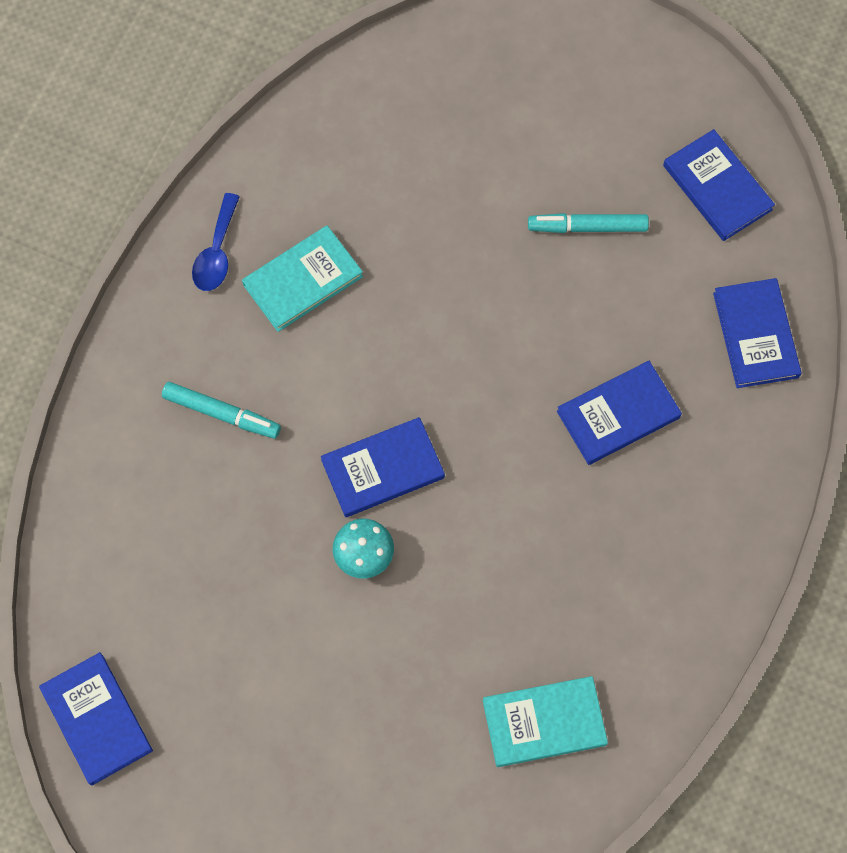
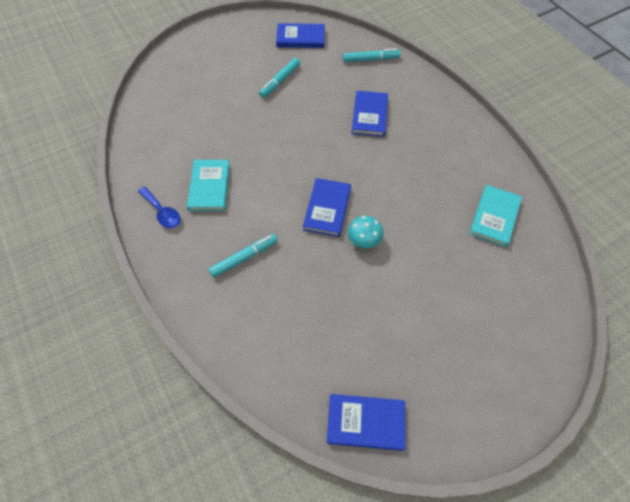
camera: 55 degrees left, 10 degrees down
blue book [713,278,802,388] -> turquoise marker [343,48,401,62]

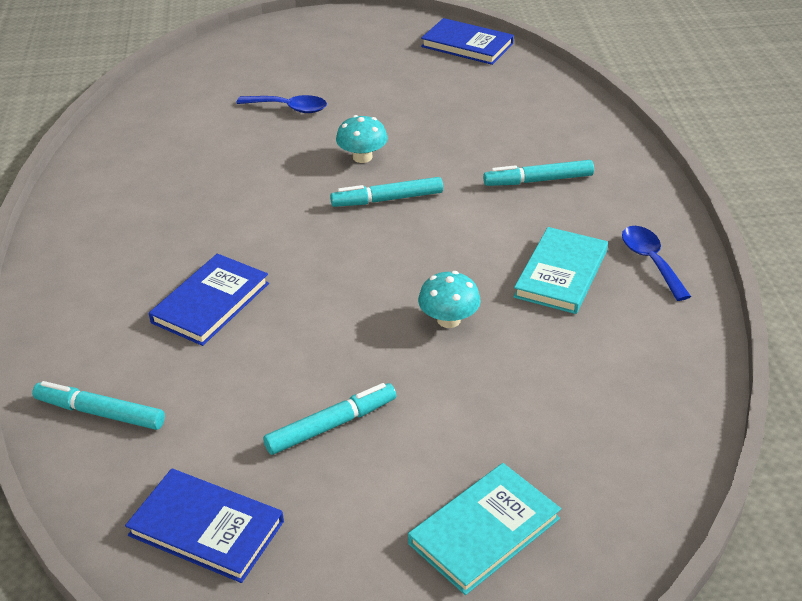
camera: 155 degrees left, 20 degrees down
blue book [303,178,351,237] -> turquoise marker [330,177,443,207]
turquoise book [469,185,522,247] -> turquoise book moved to [408,463,561,595]
none -> blue spoon [237,95,327,113]
none -> turquoise mushroom [418,271,481,328]

